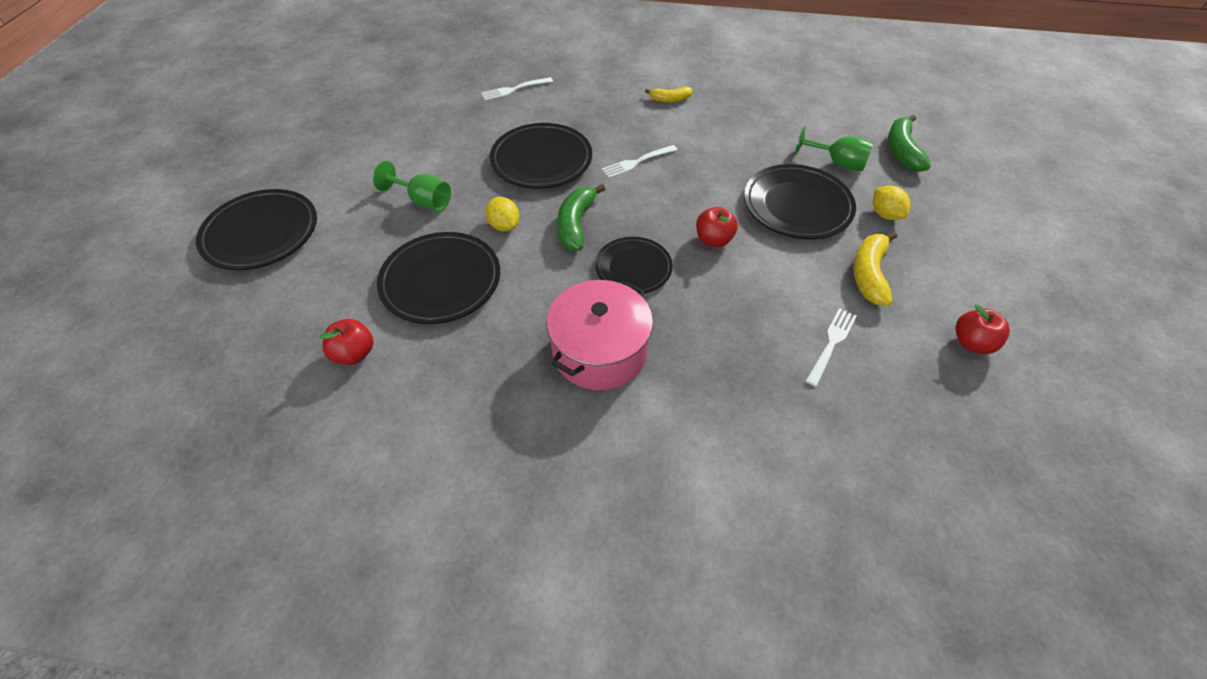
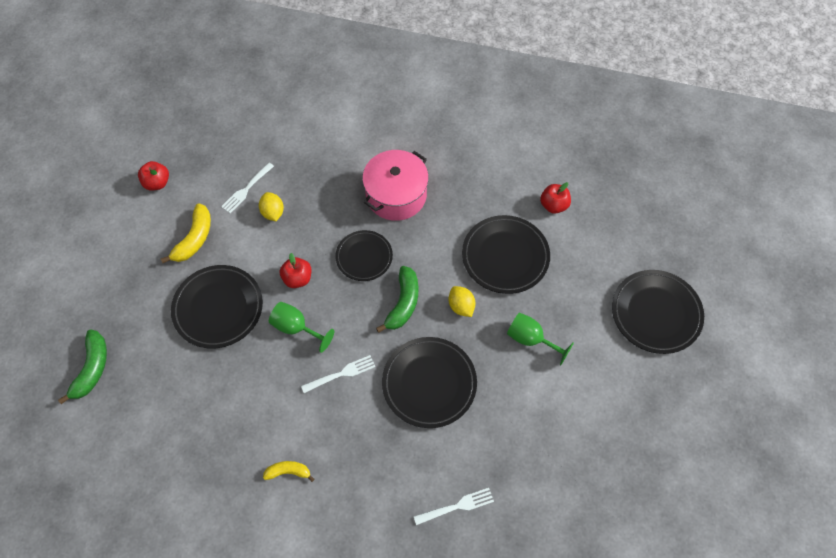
camera: 175 degrees left, 10 degrees up
green goblet [794,126,873,171] -> green goblet moved to [269,302,334,353]
yellow lemon [873,186,910,220] -> yellow lemon moved to [259,192,284,221]

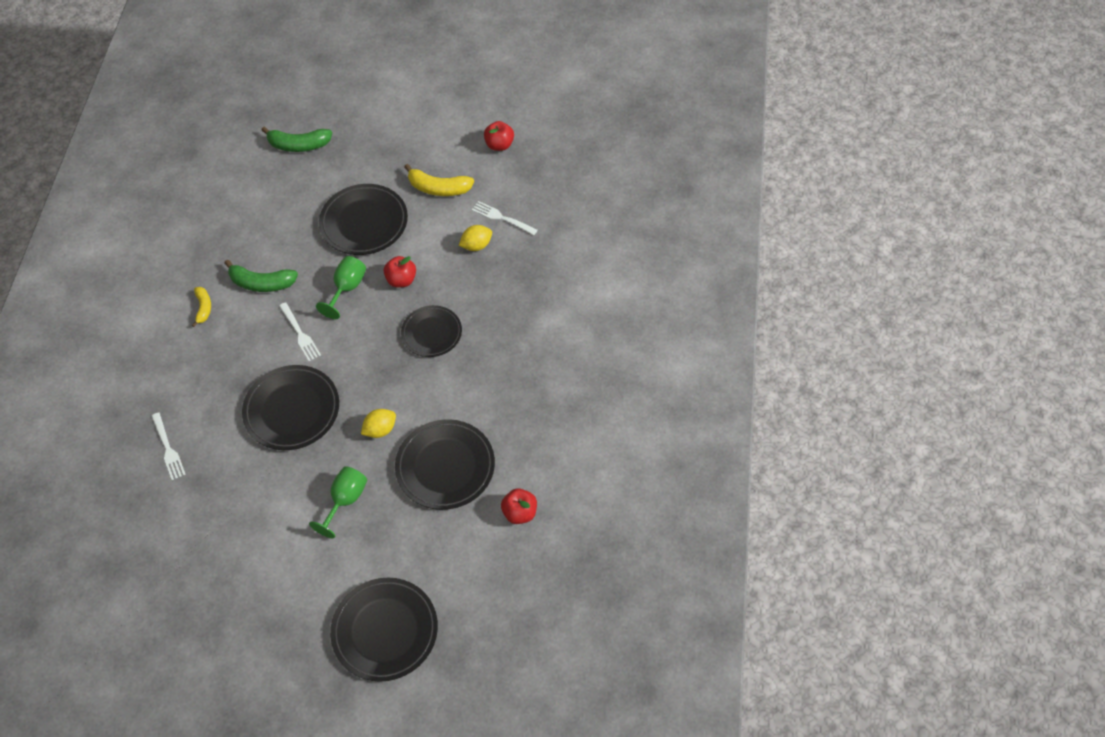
camera: 85 degrees right, 5 degrees down
pink pot [362,150,429,221] -> none
green banana [376,266,418,333] -> green banana moved to [225,260,298,292]

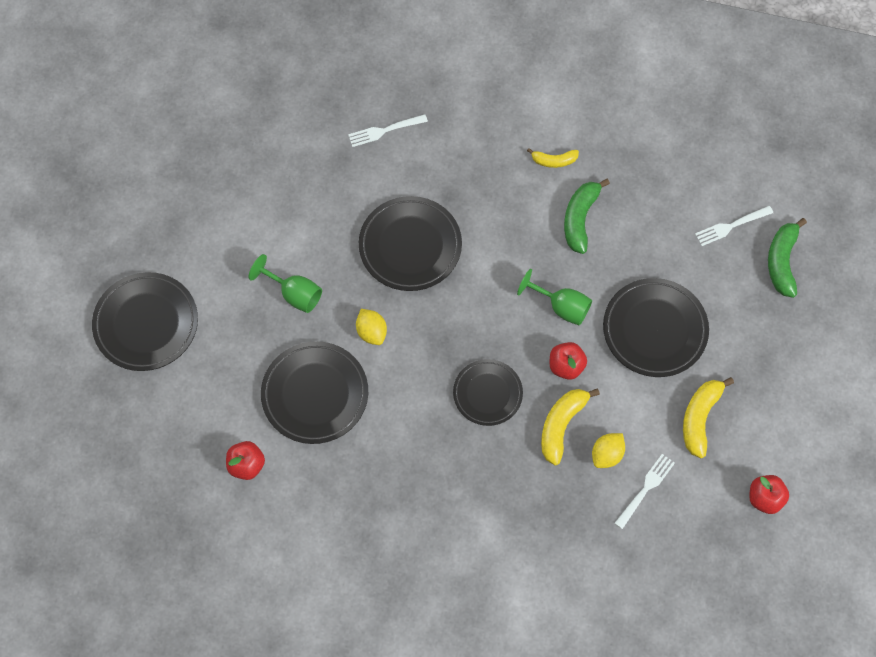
camera: 95 degrees right, 10 degrees up
white fork [279,302,321,361] -> white fork moved to [695,206,773,246]
yellow lemon [459,225,492,251] -> yellow lemon turned 60 degrees clockwise [592,433,625,468]
none -> yellow banana [541,388,600,465]

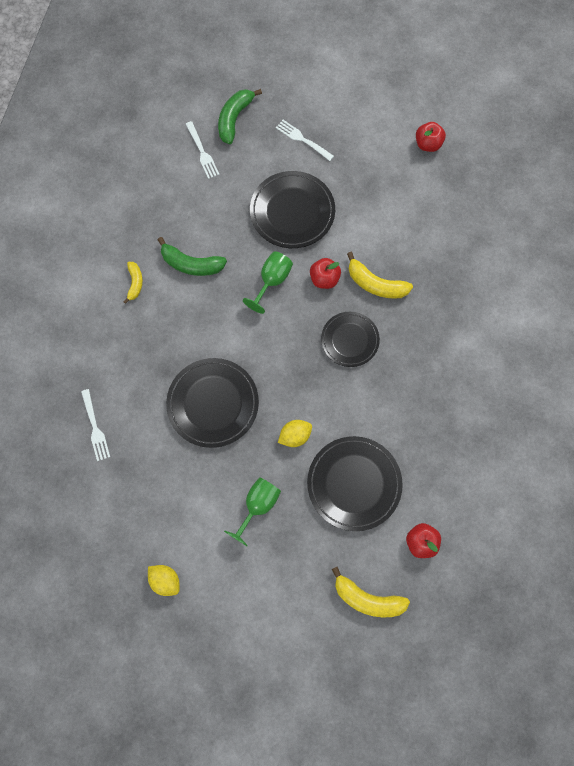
camera: 90 degrees left, 5 degrees up
black plate [92,272,198,371] -> none
yellow lemon [592,433,625,468] -> yellow lemon moved to [148,565,180,596]
white fork [615,454,675,529] -> white fork moved to [276,120,334,161]
yellow banana [683,377,734,458] -> yellow banana moved to [332,567,410,617]
green banana [768,218,807,298] -> green banana turned 105 degrees clockwise [218,89,262,144]

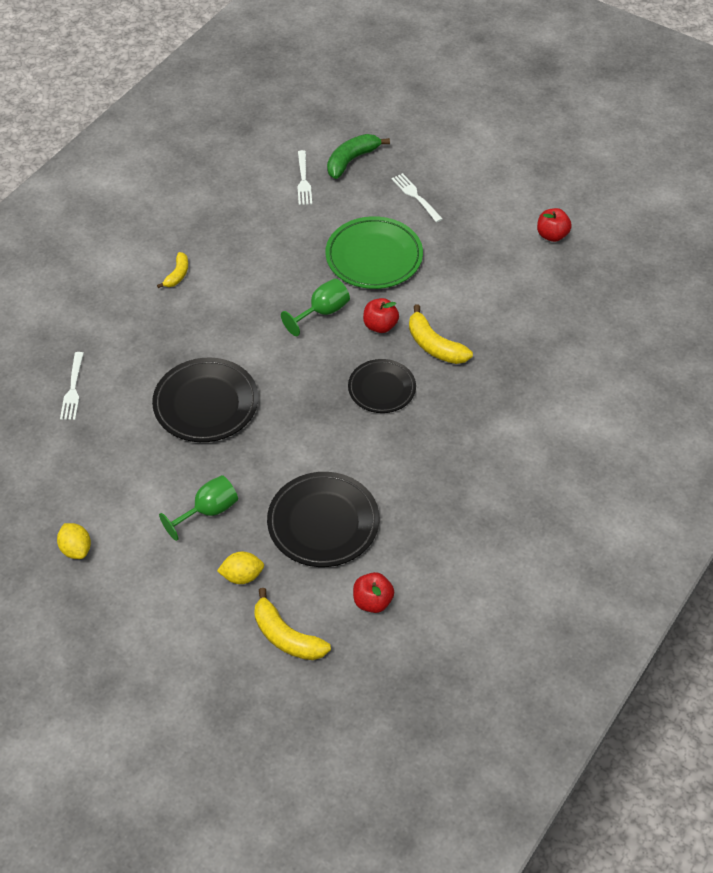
camera: 20 degrees right, 20 degrees down
green banana [158,237,227,276] -> none
black plate [250,171,335,248] -> green plate [325,216,423,289]
yellow lemon [278,420,312,447] -> yellow lemon moved to [217,551,264,584]

